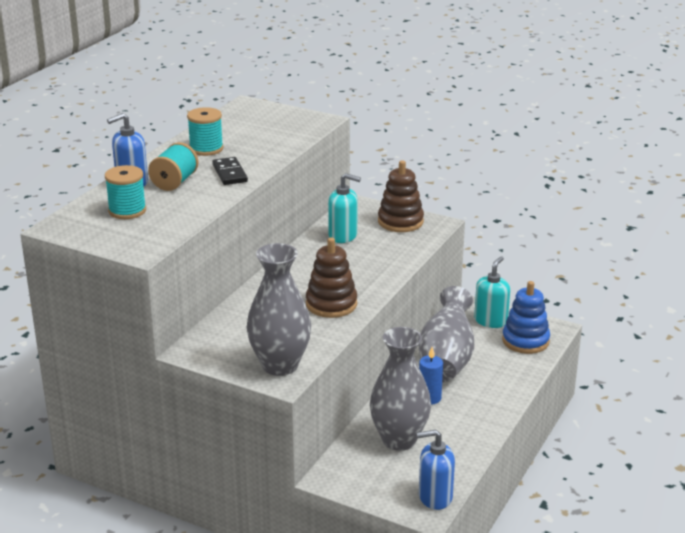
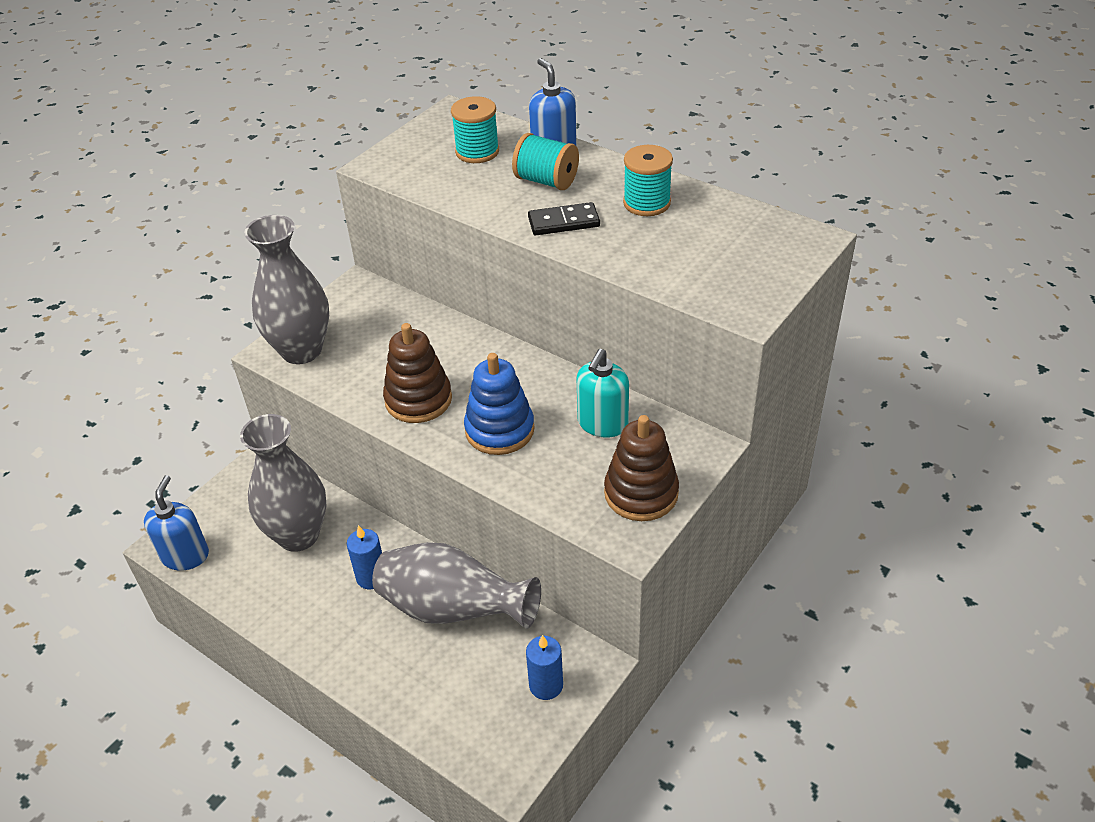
camera: 100 degrees right, 15 degrees up
turquoise soap dispenser [474,256,510,328] -> blue candle [526,635,563,700]
blue stacking toy [502,281,550,354] -> blue stacking toy moved to [464,353,535,455]

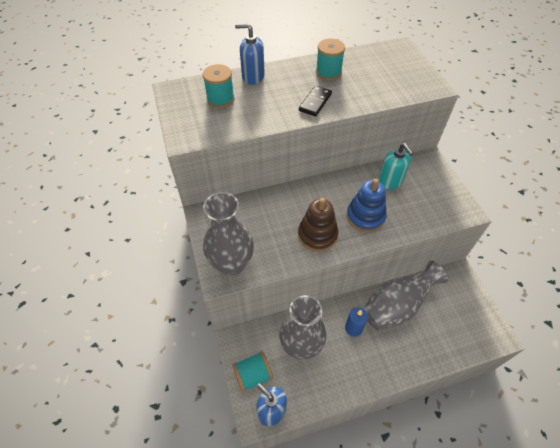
camera: 55 degrees left, 10 degrees up
turquoise spool [512,133,579,190] -> turquoise spool moved to [232,351,273,393]
blue candle [526,635,563,700] -> none
brown stacking toy [604,415,679,521] -> none

